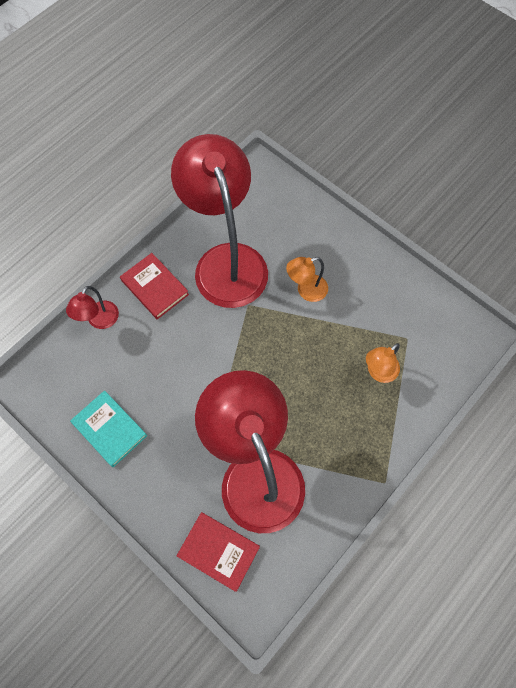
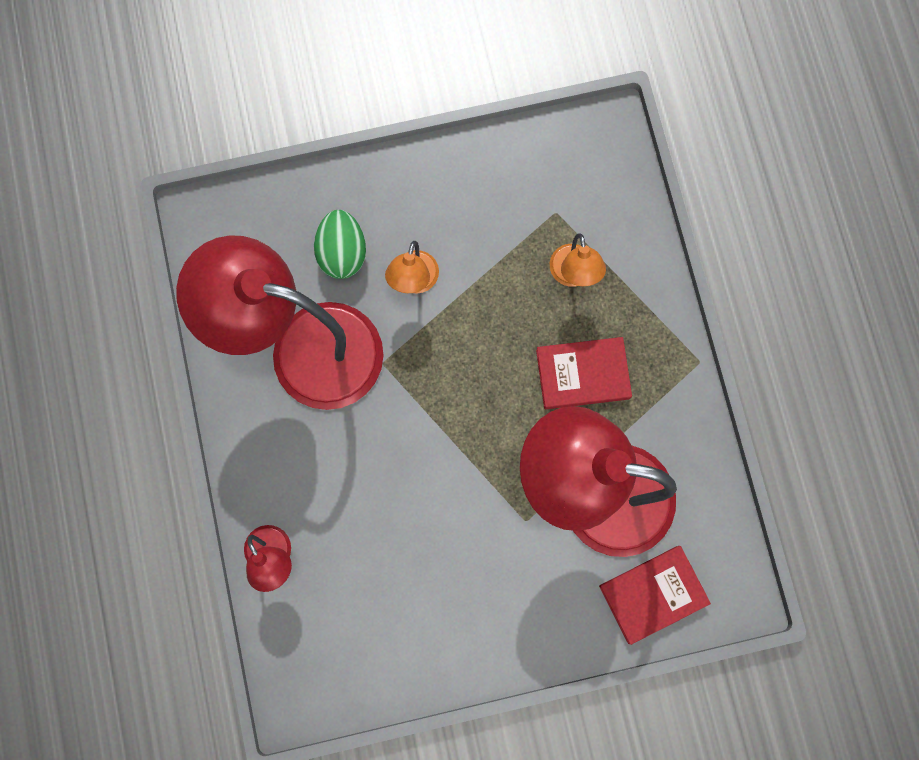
camera: 55 degrees left, 10 degrees up
turquoise book [70,390,147,467] -> none
red book [120,253,189,319] -> red book moved to [536,337,632,409]
none -> green egg [314,210,366,279]

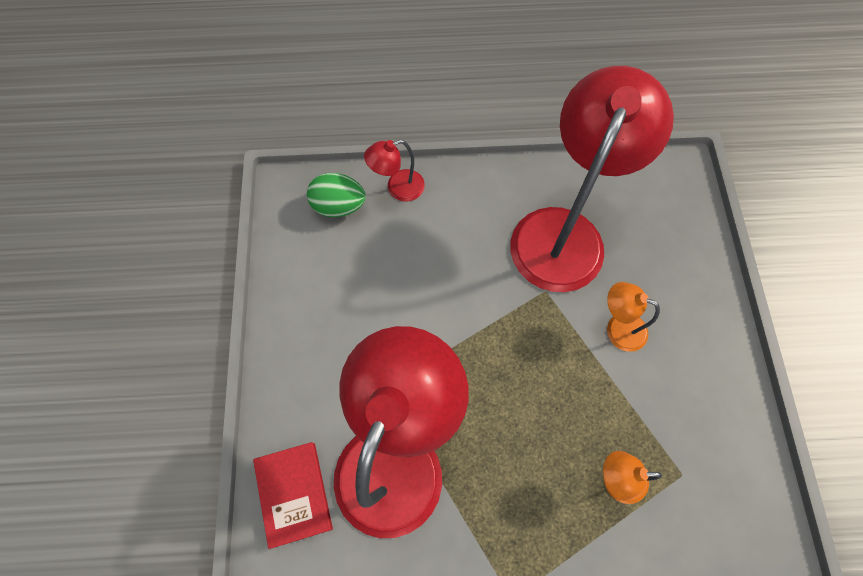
camera: 100 degrees right, 10 degrees down
green egg [314,210,366,279] -> green egg moved to [307,173,366,217]
red book [536,337,632,409] -> none

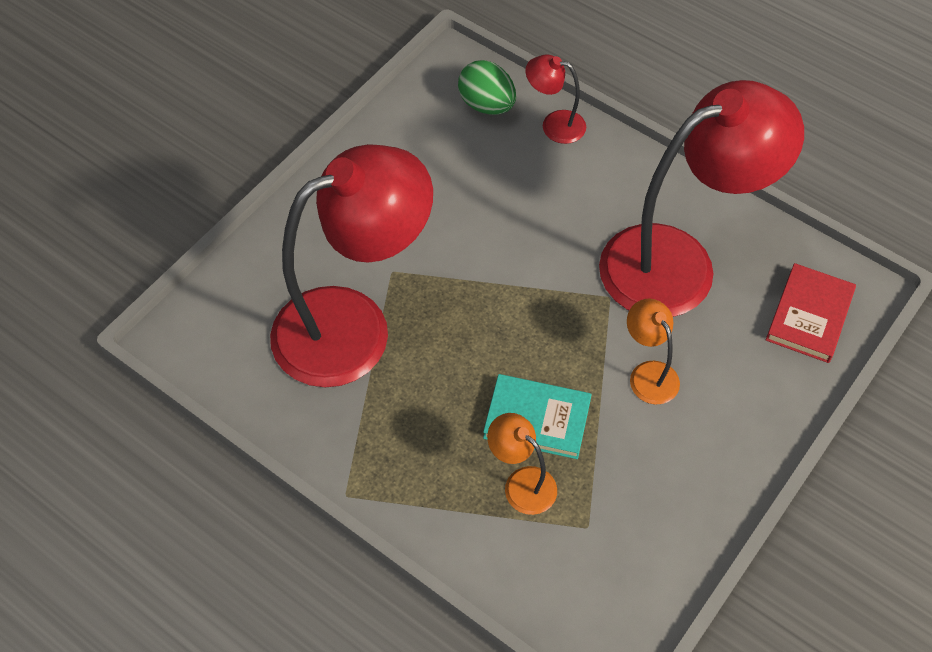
camera: 40 degrees right, 10 degrees down
red book [253,442,333,549] -> red book moved to [766,263,856,363]
none -> turquoise book [483,374,592,459]

